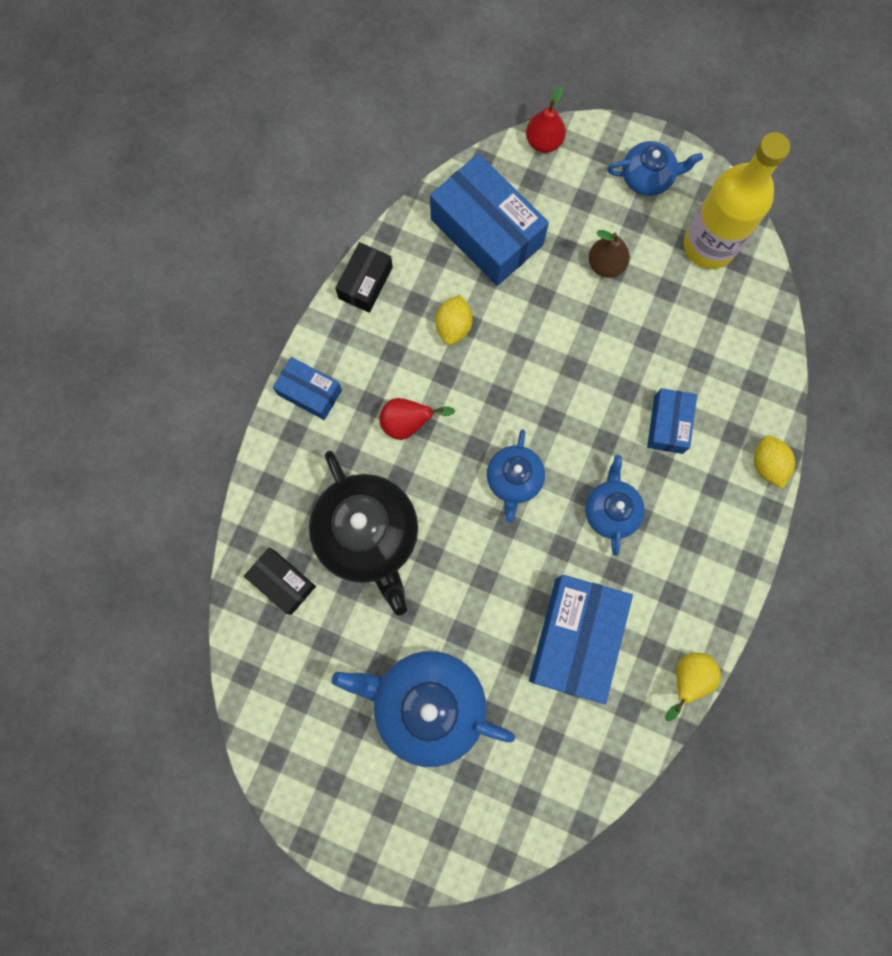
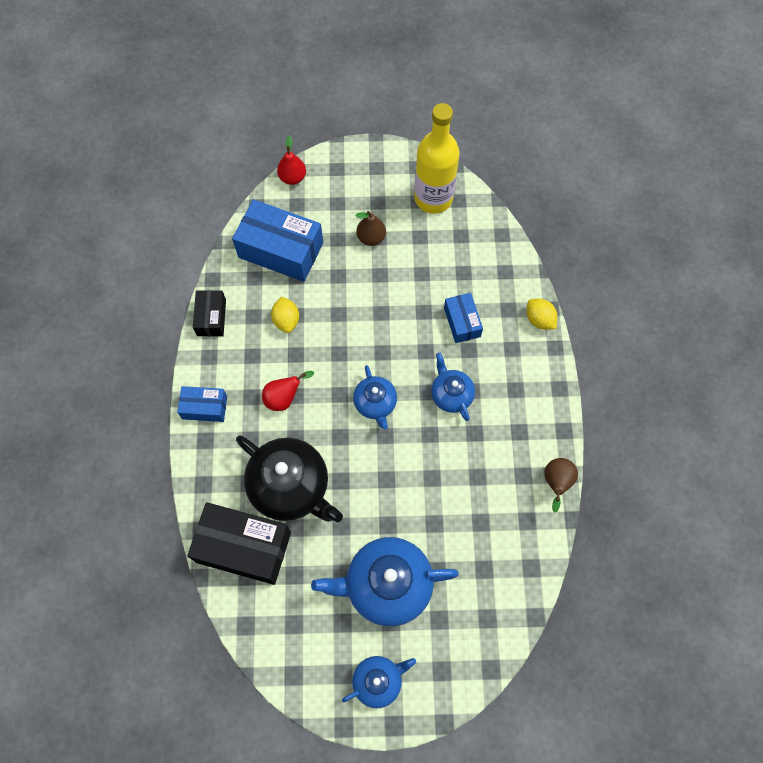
camera: 25 degrees left, 10 degrees down
black box [244,548,316,615] -> black box [187,502,291,585], size x1.86
blue box [529,575,633,704] -> none
blue teapot [607,141,703,196] -> blue teapot moved to [342,656,416,708]
yellow pear [665,652,721,721] -> brown pear [544,458,578,513]

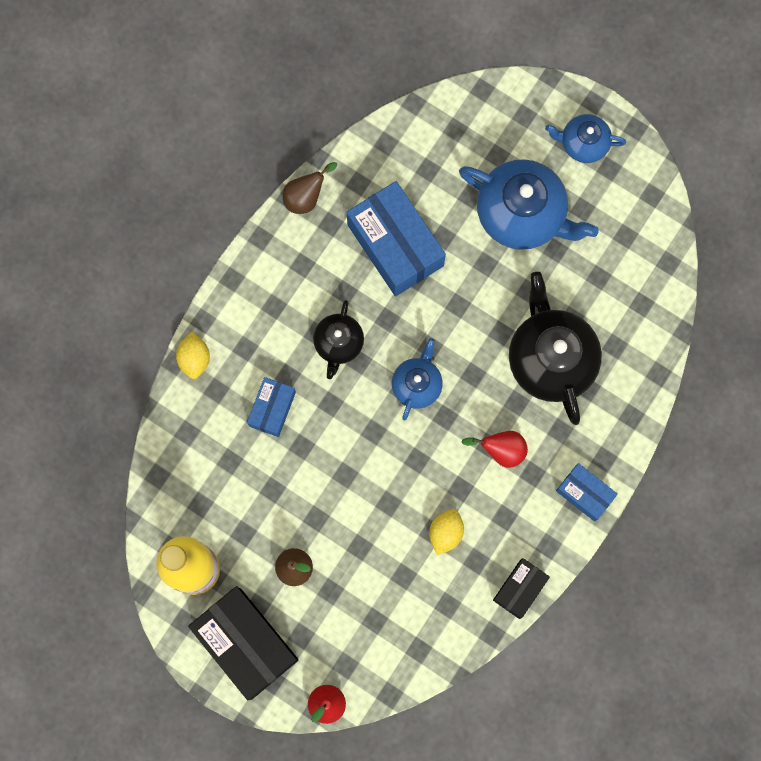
camera: 145 degrees left, 10 degrees up
black box [187,502,291,585] -> black box moved to [188,586,299,700]
blue box [232,199,323,282] -> blue box moved to [347,181,446,296]
blue teapot [431,353,475,421] -> black teapot [313,300,364,379]

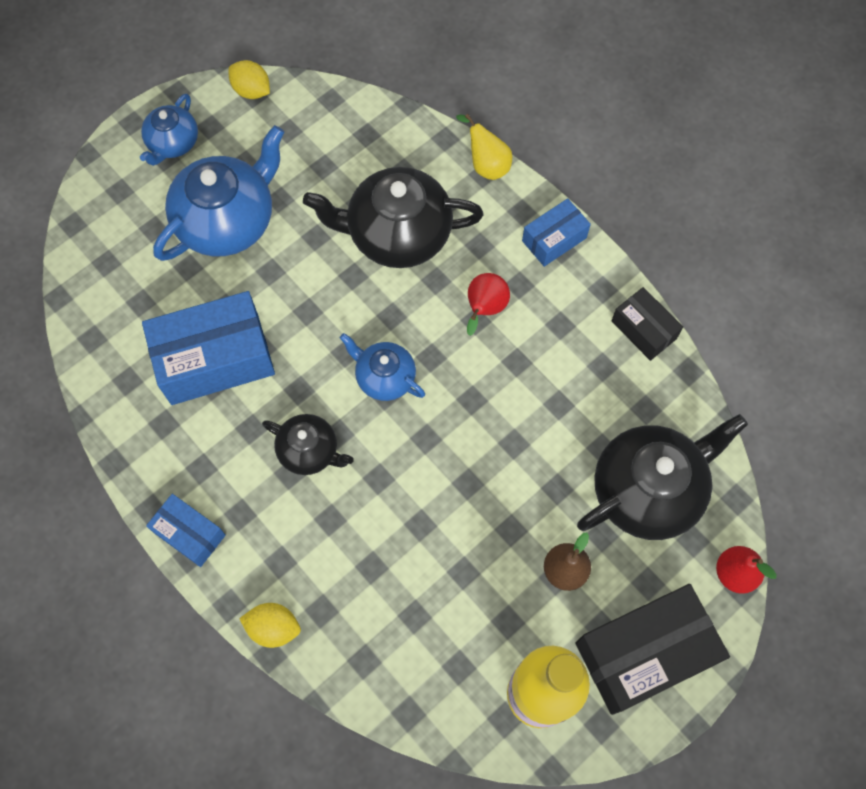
camera: 75 degrees left, 10 degrees down
blue box [247,377,296,437] -> blue box moved to [146,494,226,567]
brown pear [283,162,337,214] -> none
yellow lemon [429,509,464,555] -> yellow lemon moved to [229,60,270,99]
none -> yellow pear [456,114,512,180]
none -> black teapot [577,414,748,540]

